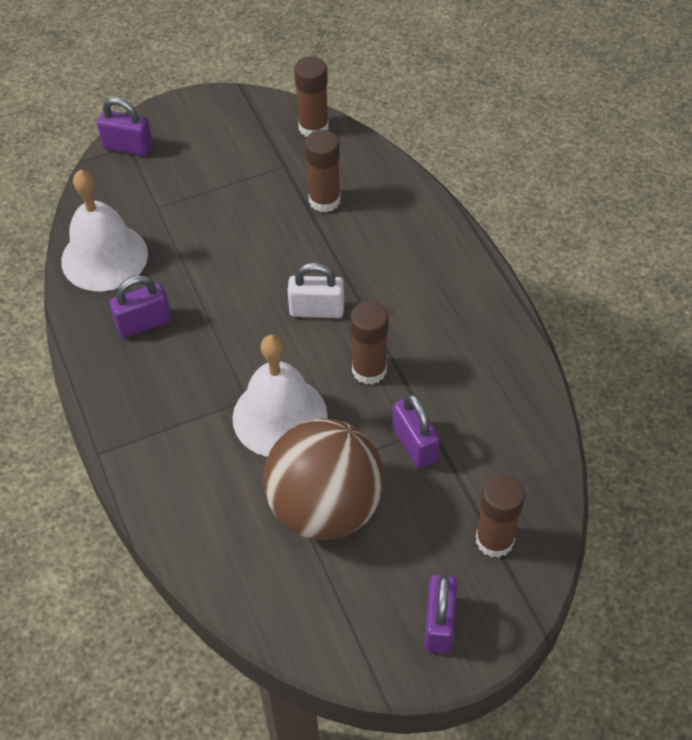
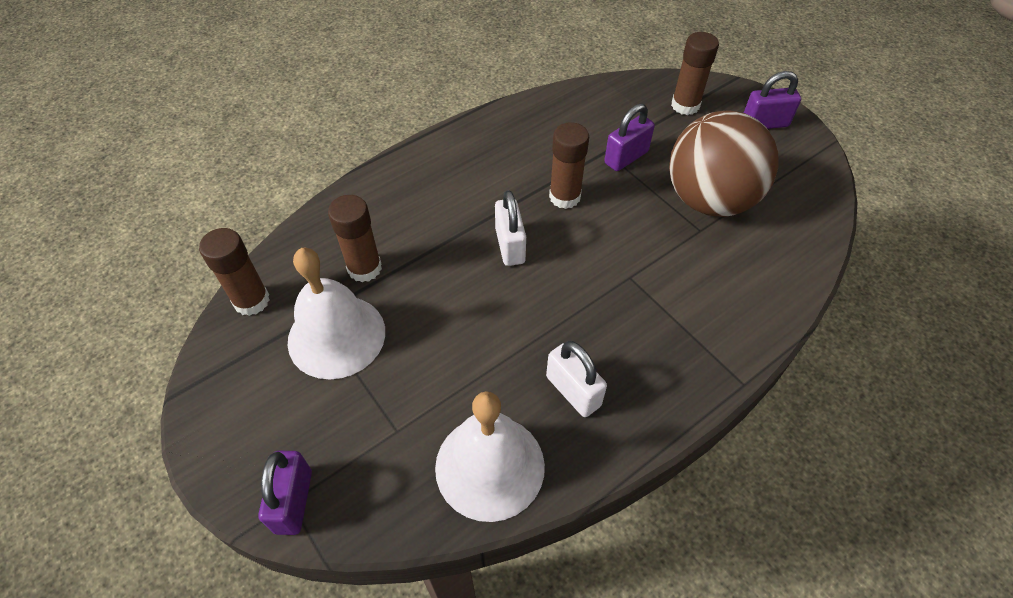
camera: 105 degrees left, 0 degrees up
purple padlock [109,275,172,338] -> white padlock [546,341,607,417]
white bell [232,335,328,457] -> white bell moved to [288,247,385,380]

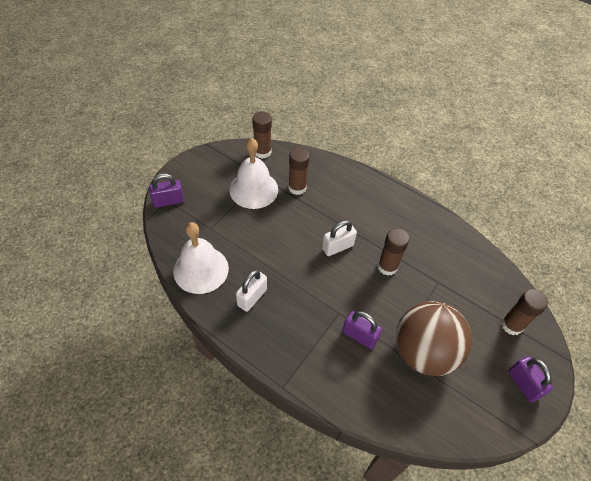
camera: 70 degrees right, 0 degrees up
purple padlock [604,104,655,171] -> purple padlock moved to [342,311,382,349]

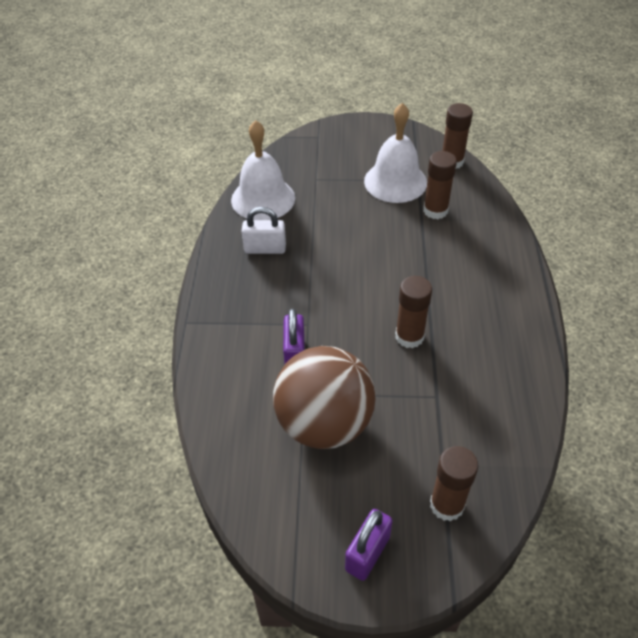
camera: 60 degrees right, 5 degrees down
purple padlock [149,173,184,208] -> none
white padlock [322,220,357,256] -> none

